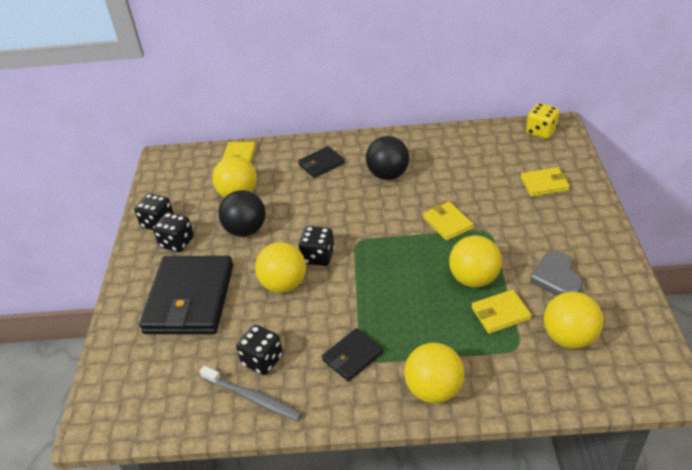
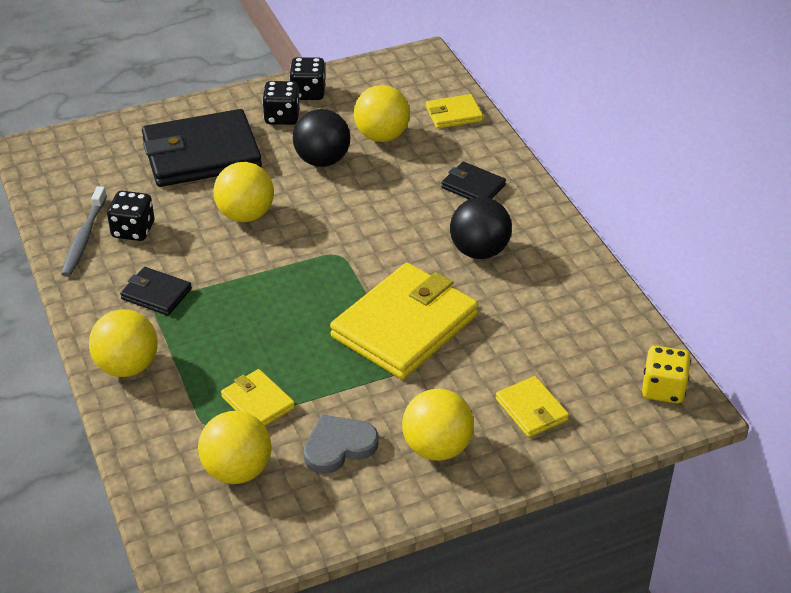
camera: 65 degrees right, 0 degrees up
black dice [298,226,335,266] -> none
yellow wallet [423,202,473,241] -> yellow wallet [330,263,478,379], size x2.09
yellow ball [449,235,502,287] -> yellow ball moved to [402,389,474,461]

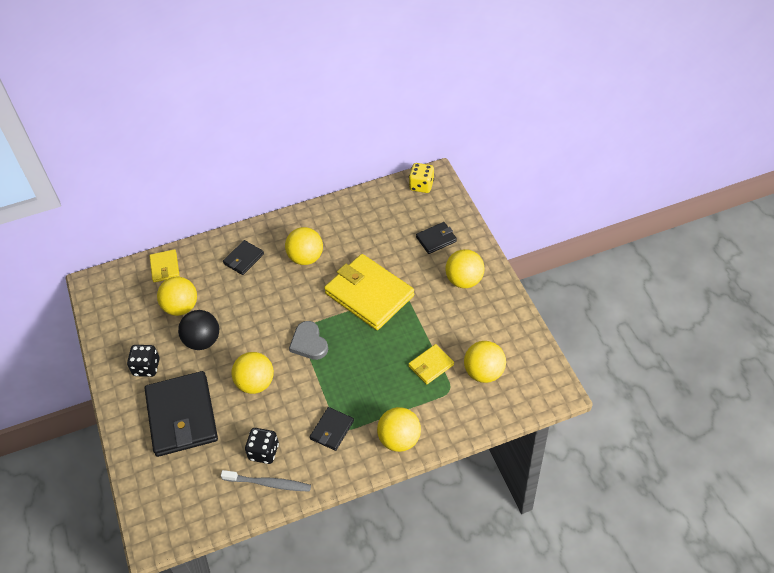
camera: 85 degrees left, 10 degrees up
black dice [289,57,326,100] -> none
grey heart [303,414,379,474] -> grey heart moved to [289,321,328,360]
black ball [450,197,512,259] -> yellow ball [285,227,323,265]
yellow wallet [496,376,569,438] -> black wallet [416,222,457,254]

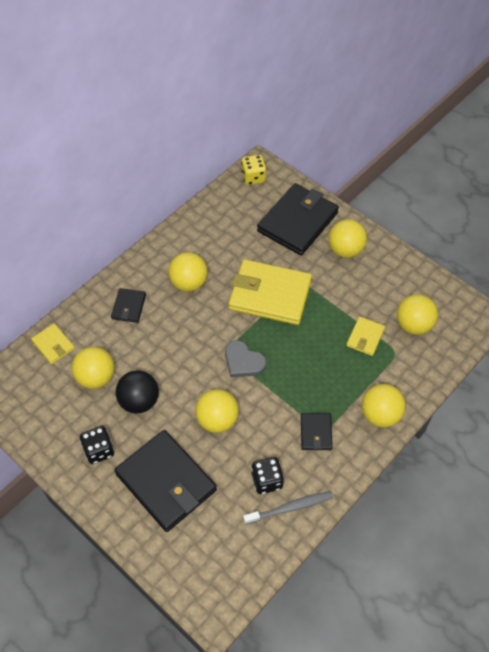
camera: 30 degrees left, 5 degrees up
black wallet [416,222,457,254] -> black wallet [257,183,339,256], size x2.09

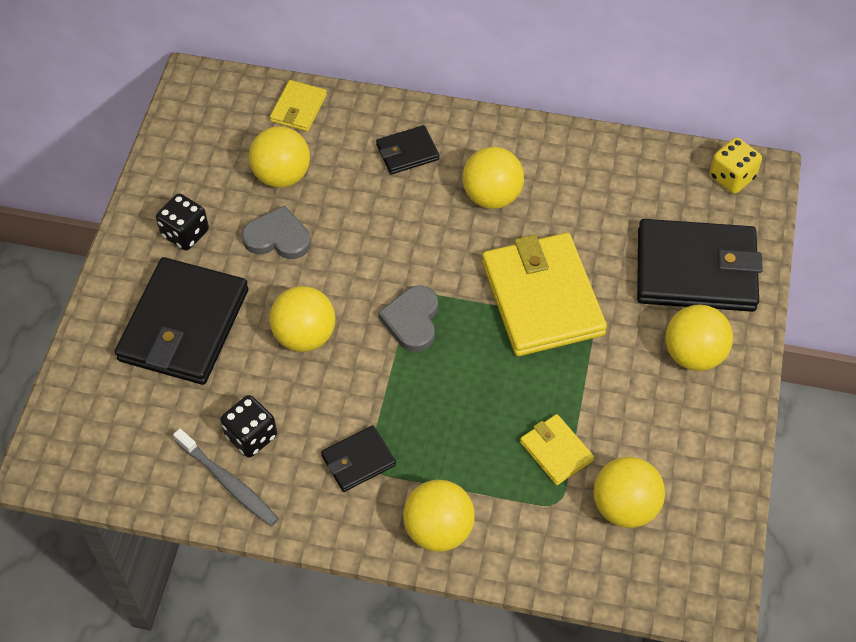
camera: 60 degrees right, 0 degrees up
black ball [115,370,159,414] -> grey heart [242,206,311,259]
yellow wallet [346,316,385,356] -> yellow wallet turned 60 degrees clockwise [520,414,594,485]

